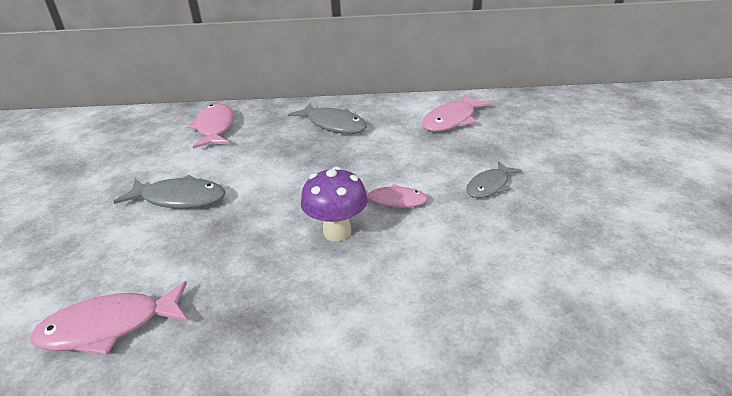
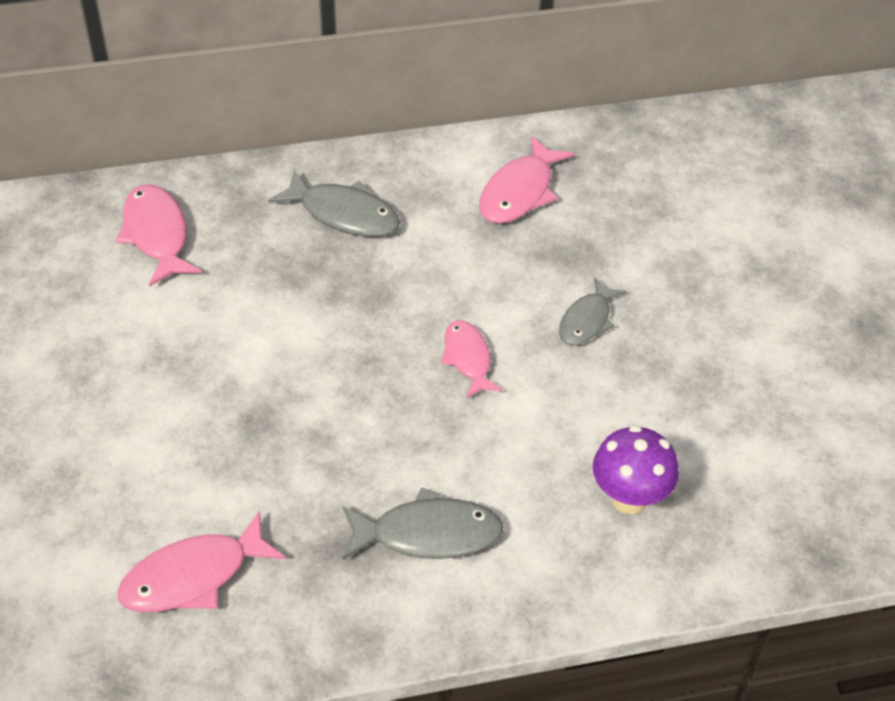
camera: 15 degrees left, 15 degrees up
grey fish [113,175,226,208] -> grey fish moved to [342,488,504,560]
purple mushroom [301,167,368,241] -> purple mushroom moved to [592,425,679,514]
pink fish [366,184,428,208] -> pink fish turned 105 degrees counterclockwise [441,320,503,399]

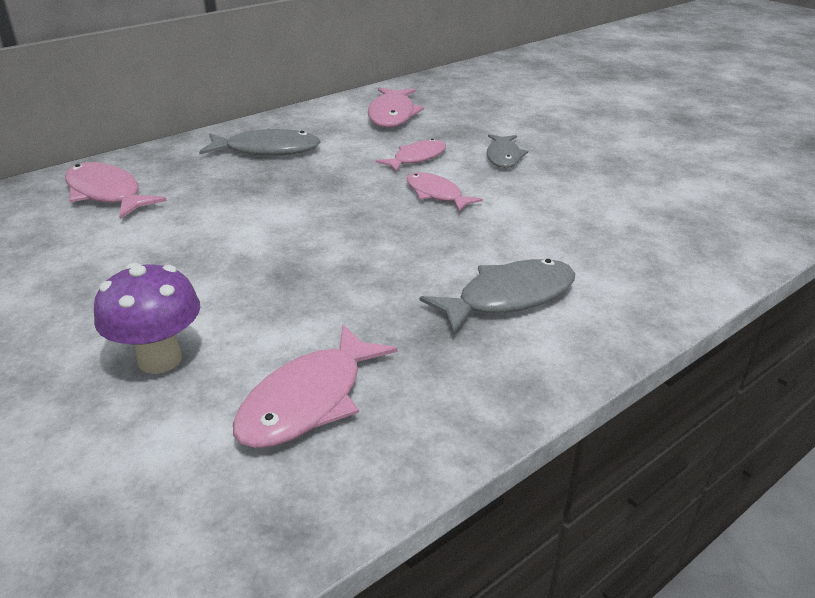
camera: 25 degrees left, 15 degrees down
purple mushroom [592,425,679,514] -> purple mushroom moved to [94,263,200,374]
none -> pink fish [376,139,446,172]

